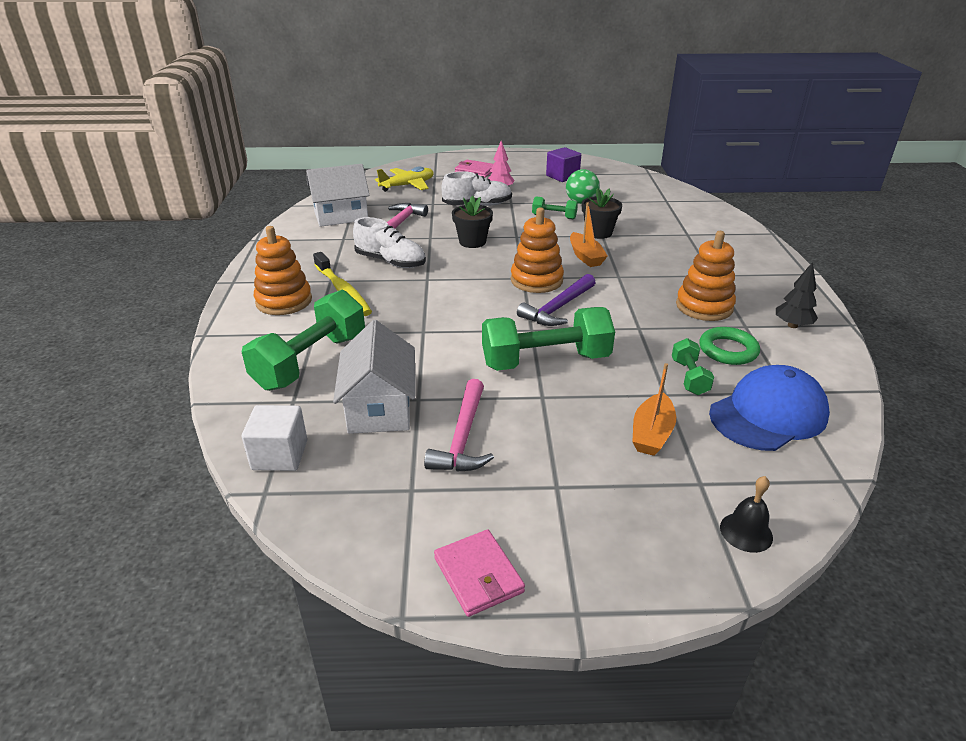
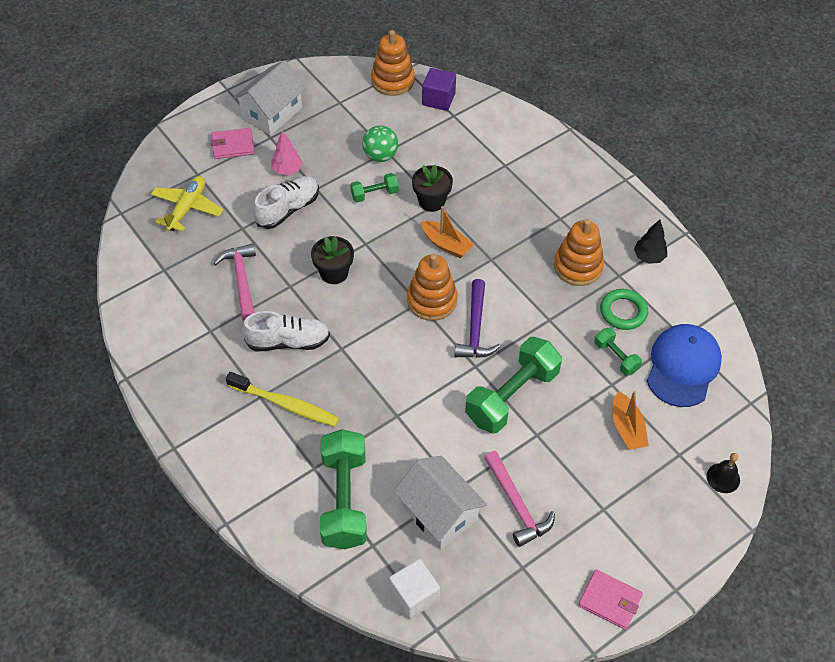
camera: 35 degrees left, 20 degrees up
orange stacking toy [254,226,312,315] -> orange stacking toy moved to [371,30,415,96]
white house [306,164,370,227] -> white house moved to [233,60,306,136]
purple cube [546,147,581,182] -> purple cube moved to [422,68,456,111]

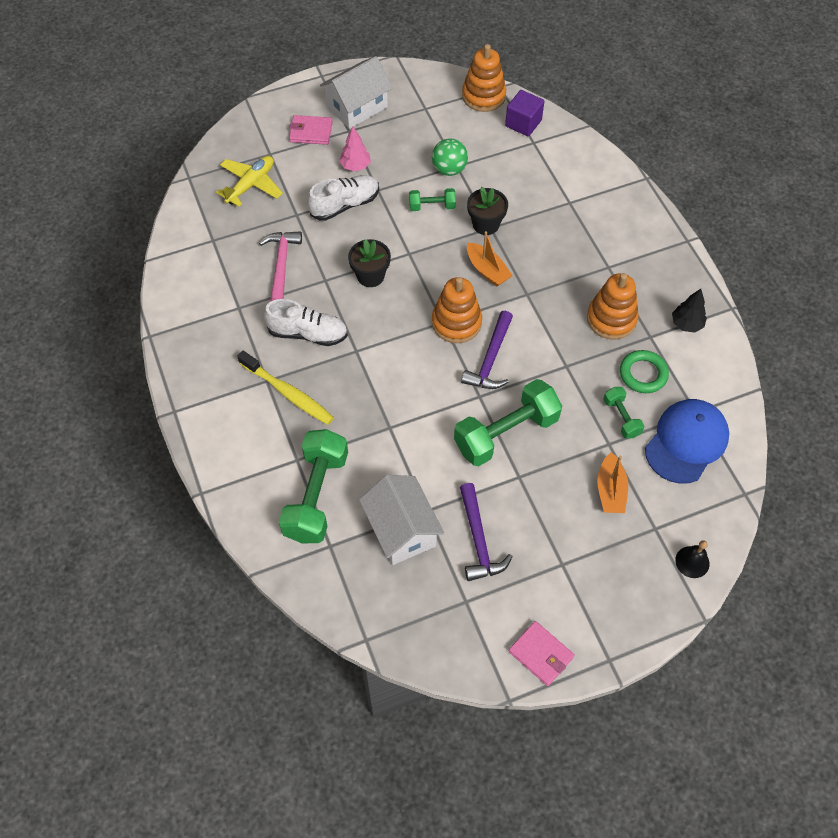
camera: 15 degrees right, 5 degrees up
white cube [389,559,440,619] -> none
pink hammer [484,451,555,547] -> purple hammer [460,483,513,581]

